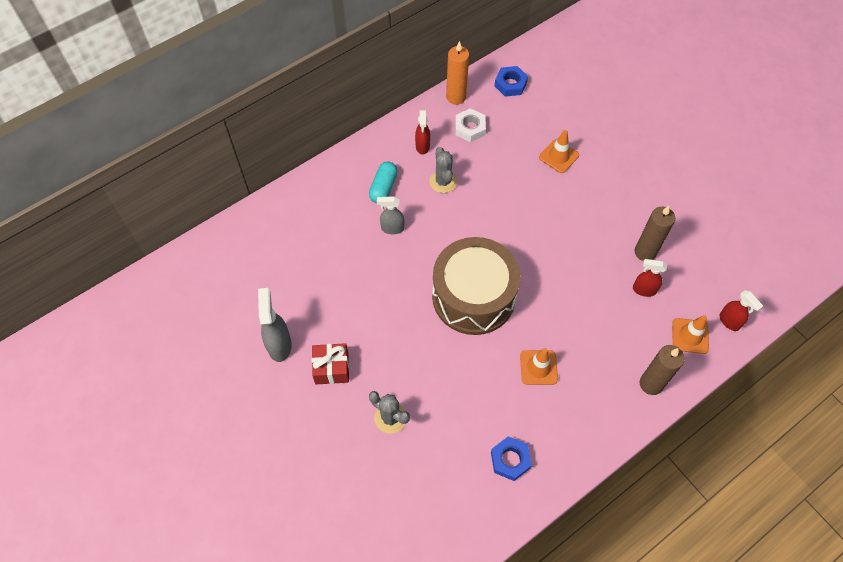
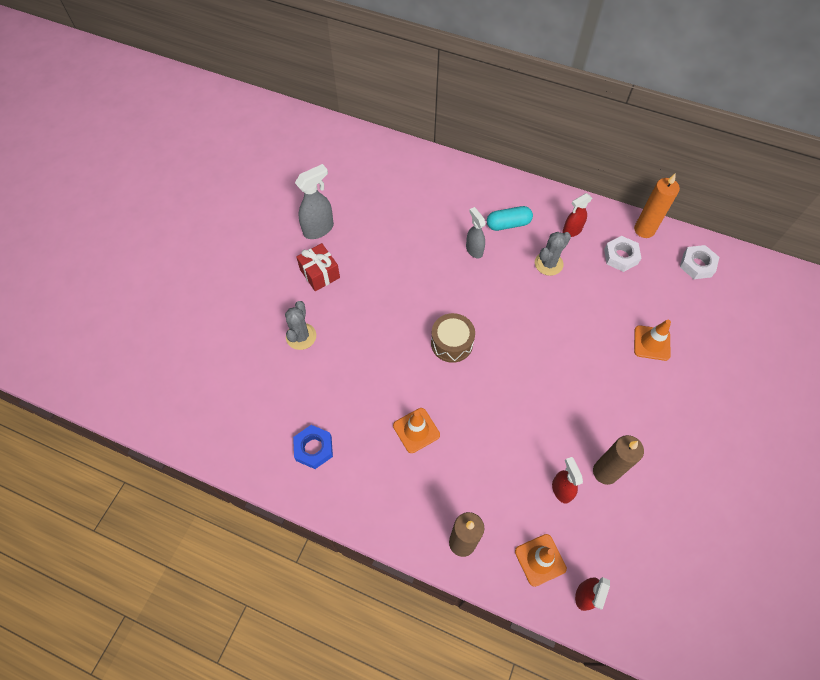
camera: 60 degrees right, 0 degrees up
brown drum [432,237,521,335] -> brown drum [431,313,475,363], size x0.50
blue nut [495,66,528,97] -> white nut [680,245,719,279]

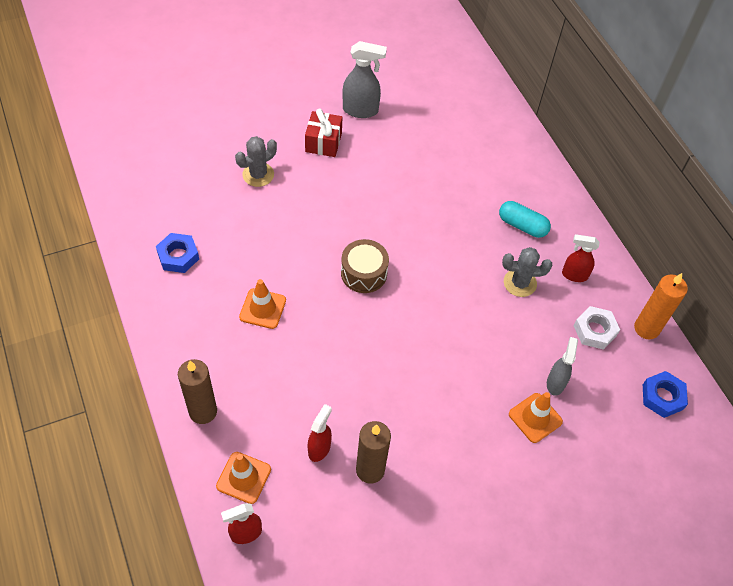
camera: 40 degrees right, 5 degrees down
grey spray bottle [466,207,486,258] -> grey spray bottle moved to [547,337,578,396]
white nut [680,245,719,279] -> blue nut [643,371,688,418]

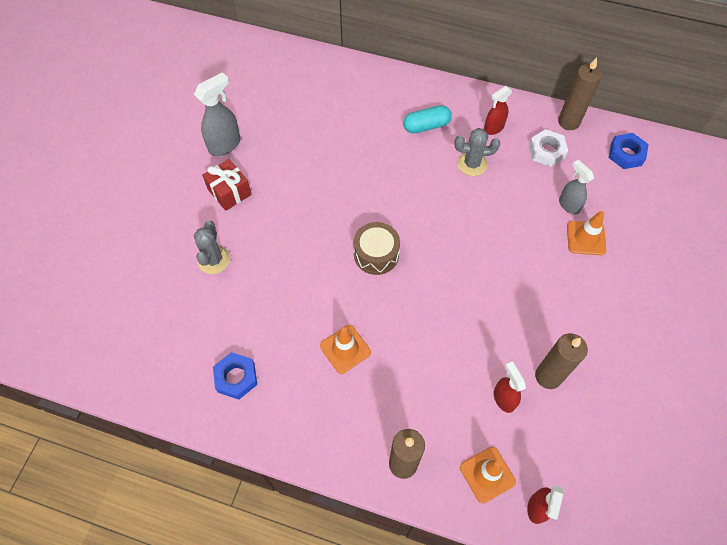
camera: 45 degrees left, 5 degrees up
grey cactus [502,247,552,297] -> grey cactus turned 45 degrees clockwise [454,128,500,176]
orange candle [634,273,688,339] -> brown candle [558,57,602,130]

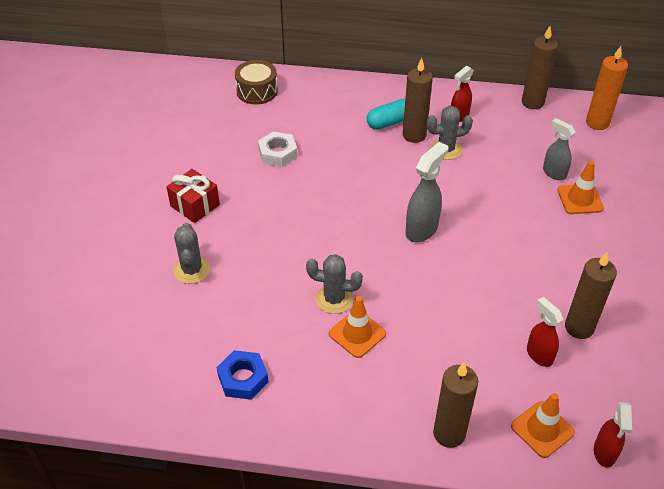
camera: 10 degrees left, 15 degrees down
grey spray bottle [194,72,241,156] -> grey spray bottle moved to [406,142,448,242]
brown drum [354,222,400,275] -> brown drum moved to [235,60,278,105]
white nut [529,129,568,167] -> white nut moved to [258,131,297,167]
blue nut [608,133,648,169] -> orange candle [586,46,628,130]
none -> grey cactus [306,254,363,314]
none -> brown candle [403,58,433,143]

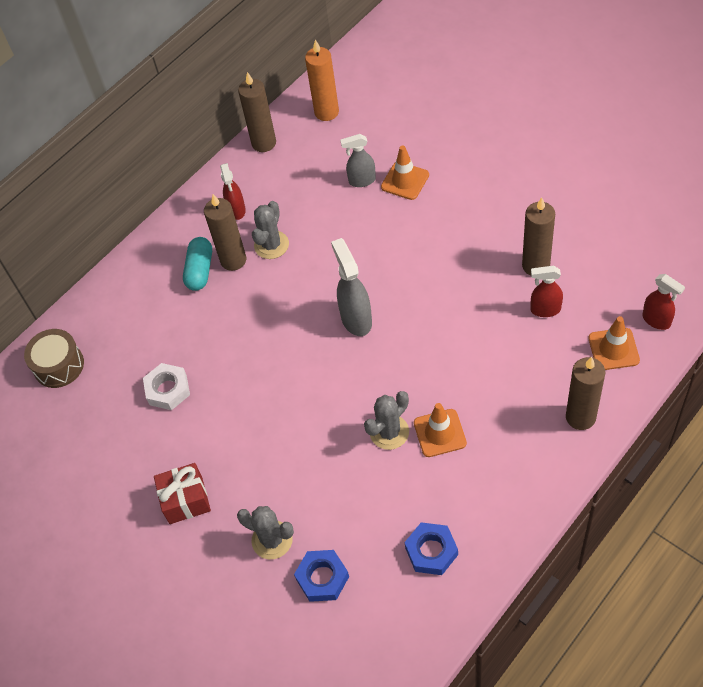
camera: 50 degrees left, 10 degrees up
none -> blue nut [294,550,349,602]

